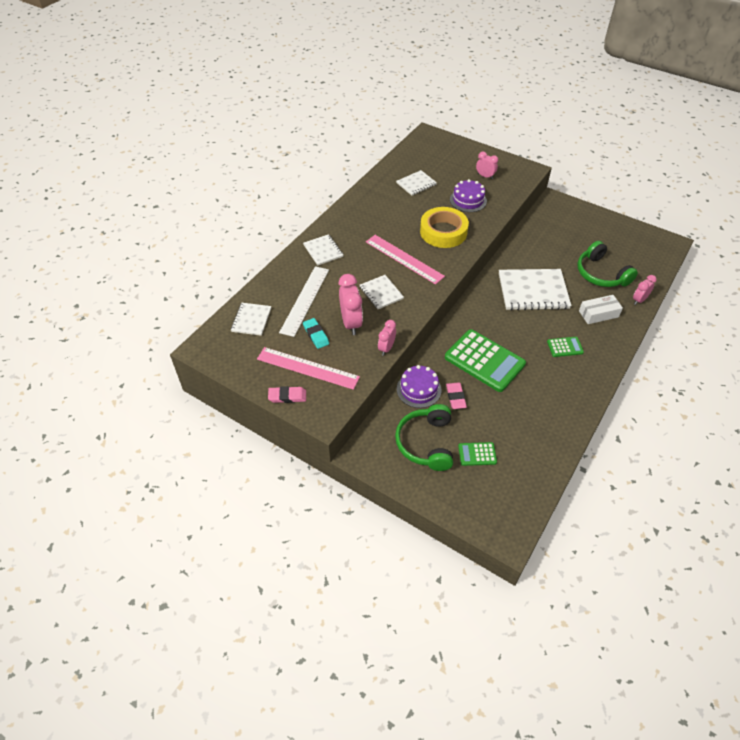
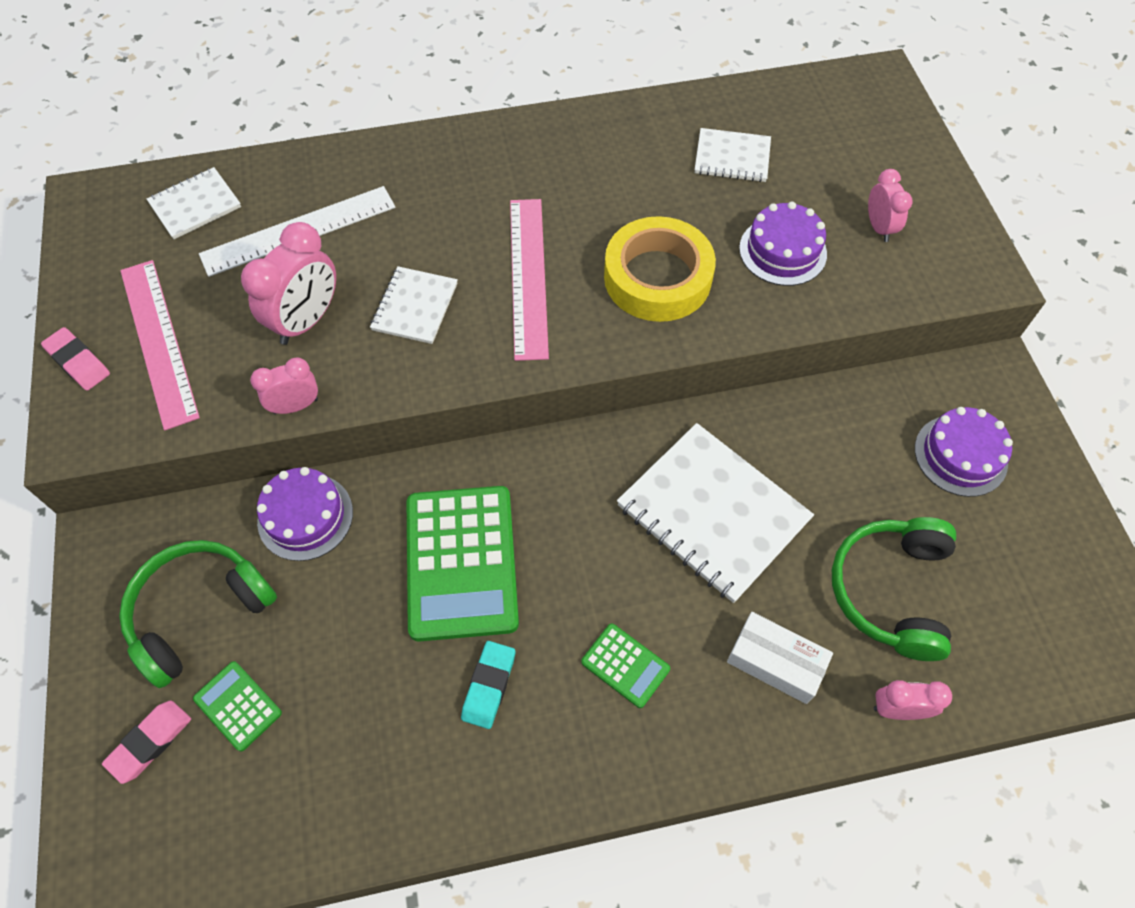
camera: 45 degrees right, 10 degrees up
white notebook [303,234,343,266] -> none
turquoise eraser [303,318,329,349] -> turquoise eraser moved to [461,641,515,729]
pink eraser [446,383,467,409] -> pink eraser moved to [102,700,191,784]
none -> purple cake [915,407,1013,497]

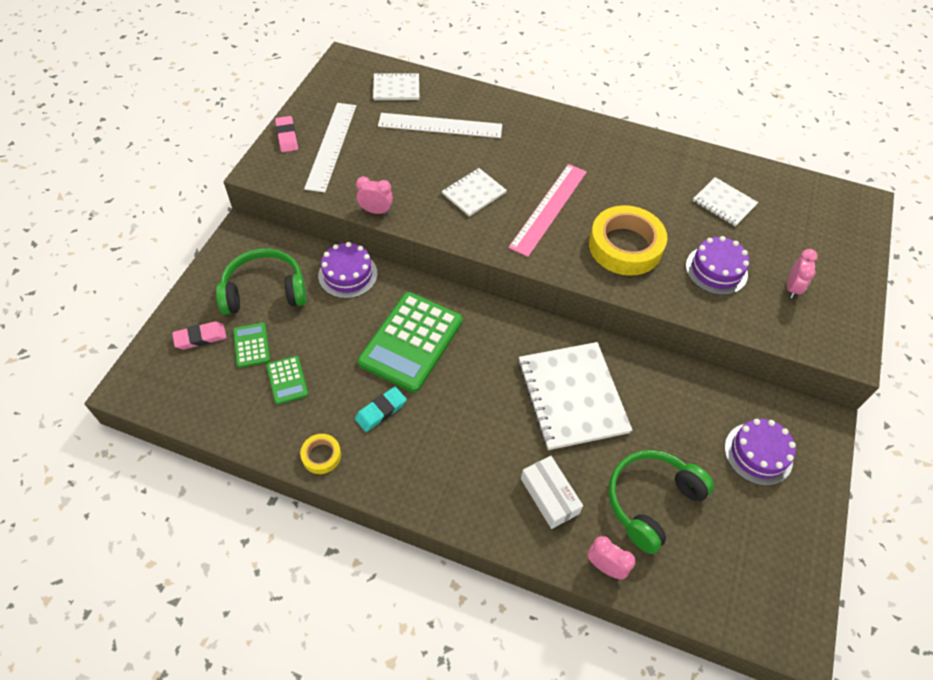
camera: 30 degrees right, 5 degrees down
pink ruler [120,260,200,430] -> white ruler [304,103,356,193]
pink clock [241,222,336,345] -> none
green calculator [581,623,670,708] -> green calculator moved to [266,356,309,405]
none -> yellow tape [300,434,341,474]

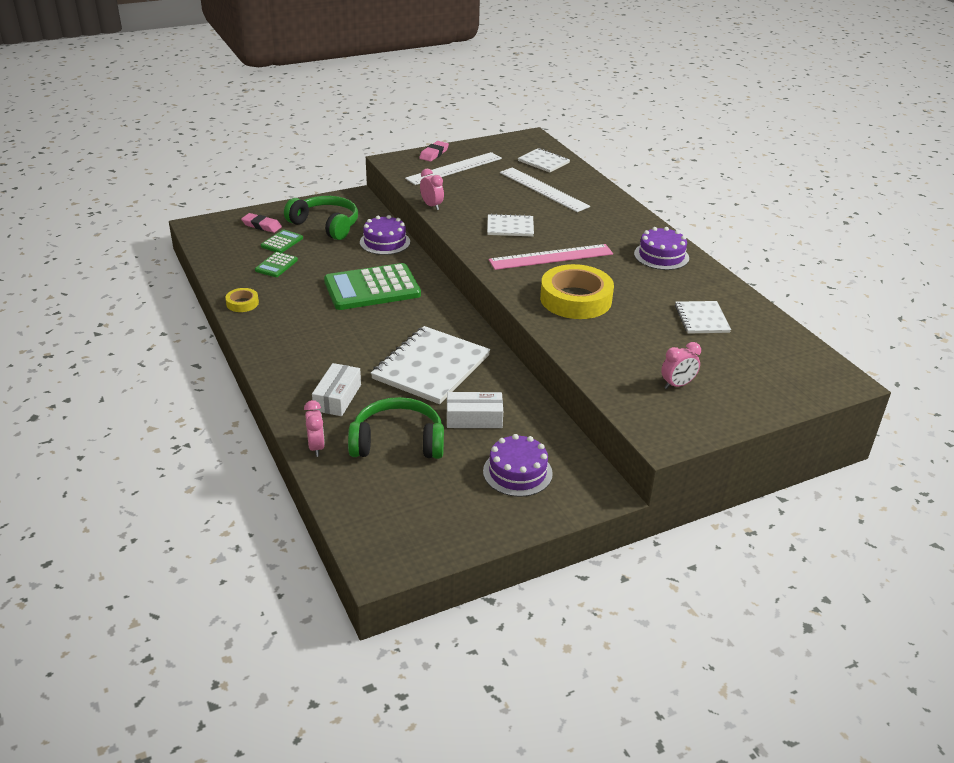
camera: 45 degrees right, 20 degrees down
turquoise eraser [355,387,407,432] -> none
purple cake [686,236,749,295] -> purple cake moved to [634,227,689,270]
none -> white box [447,392,503,428]

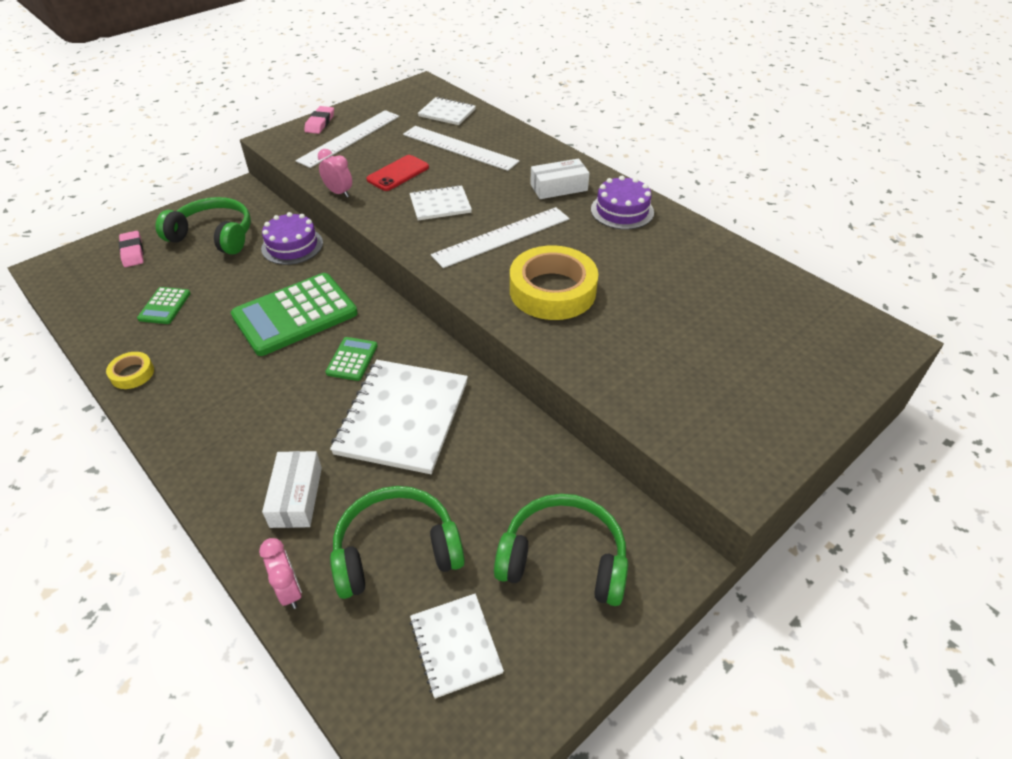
camera: 15 degrees left, 10 degrees up
pink eraser [241,213,282,233] -> pink eraser turned 60 degrees clockwise [119,231,144,267]
green calculator [261,229,303,253] -> green calculator moved to [325,337,378,381]
white box [447,392,503,428] -> white box moved to [530,158,590,199]
purple cake [483,434,553,497] -> green headphones [494,494,628,606]
pink ruler [489,244,613,270] -> white ruler [431,207,570,268]
pink clock [661,342,701,389] -> none
white notebook [675,301,731,334] -> white notebook moved to [410,594,504,699]
none -> red phone [366,155,429,191]

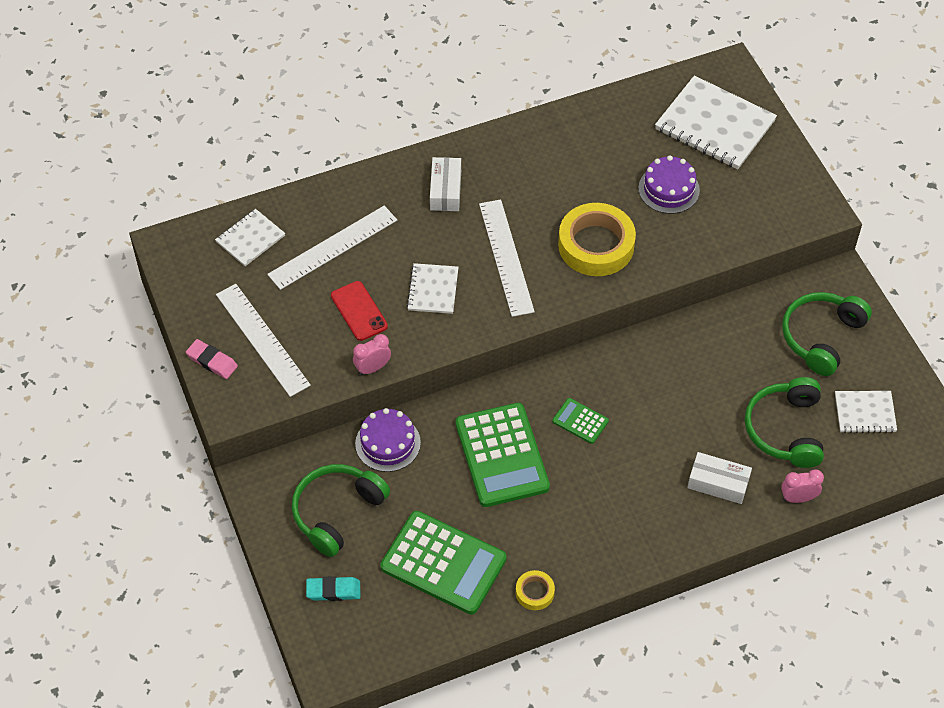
camera: 70 degrees left, 10 degrees up
pink eraser [119,231,144,267] -> turquoise eraser [306,576,360,601]
green calculator [137,287,191,324] -> green calculator [380,511,507,615], size x2.14
white notebook [330,360,468,474] -> white notebook moved to [655,76,777,170]
purple cake [591,176,654,230] -> purple cake moved to [638,155,700,214]

